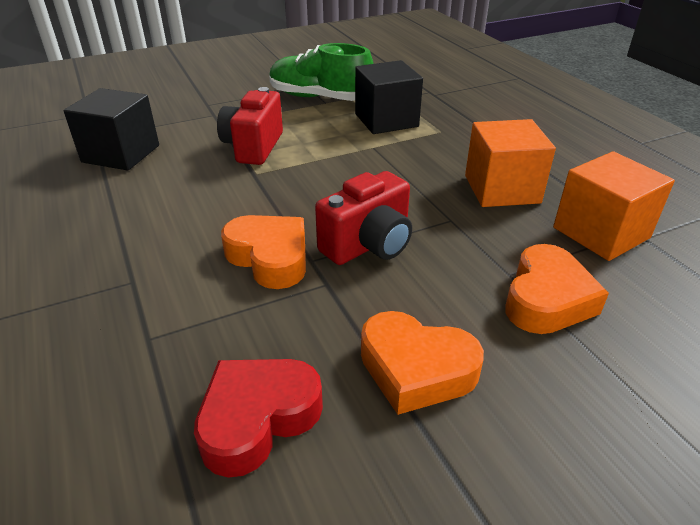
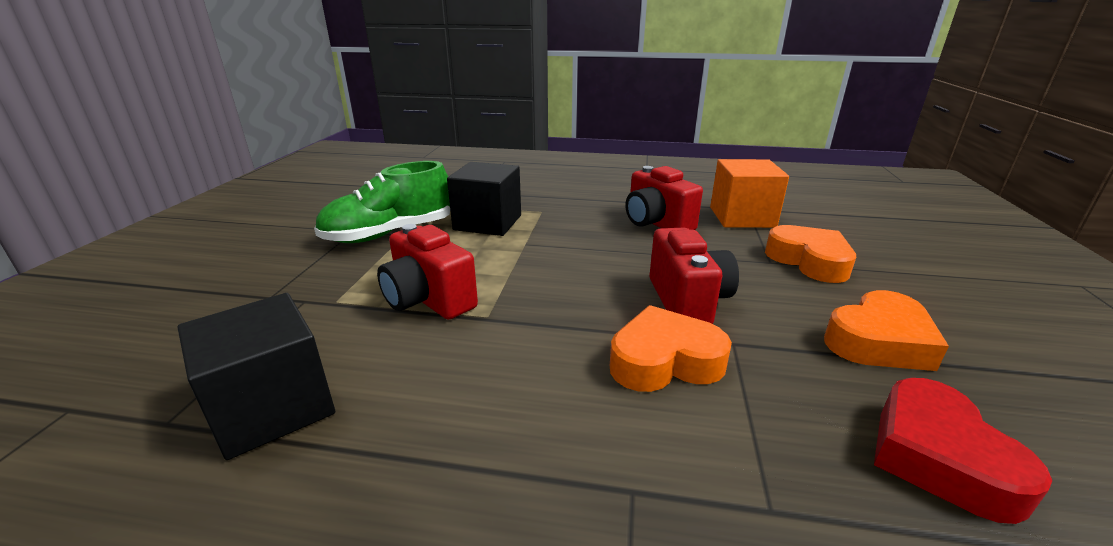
camera: 55 degrees left, 10 degrees down
orange cube [465,119,556,207] -> red camera [626,166,703,230]

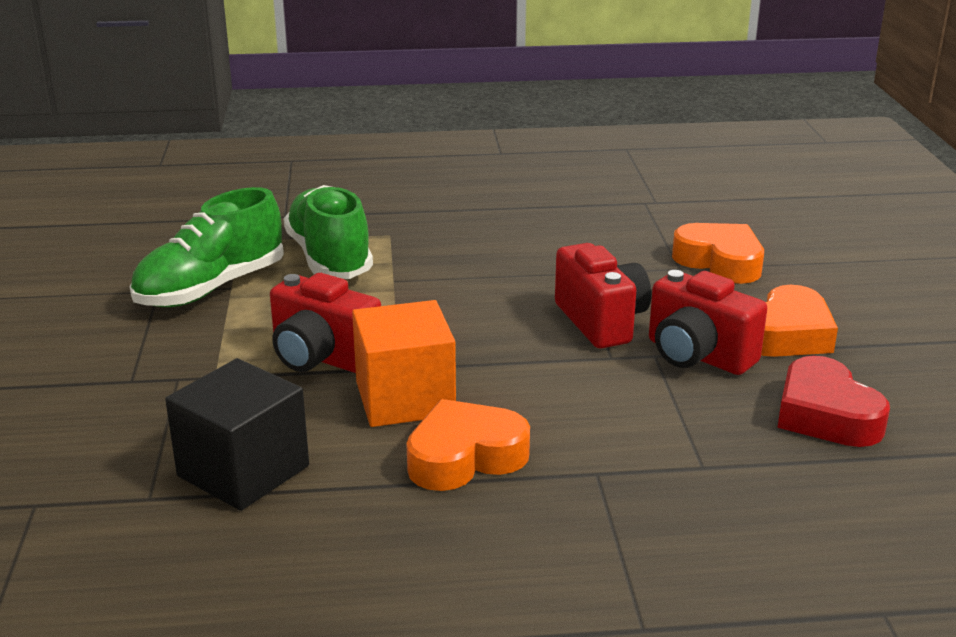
camera: 15 degrees left, 0 degrees up
black cube [447,162,521,236] -> green shoe [284,185,373,279]
orange heart [610,305,732,392] -> orange heart moved to [406,399,530,491]
red camera [626,166,703,230] -> red camera moved to [649,270,767,375]
orange cube [710,159,789,228] -> orange cube moved to [352,300,456,427]

